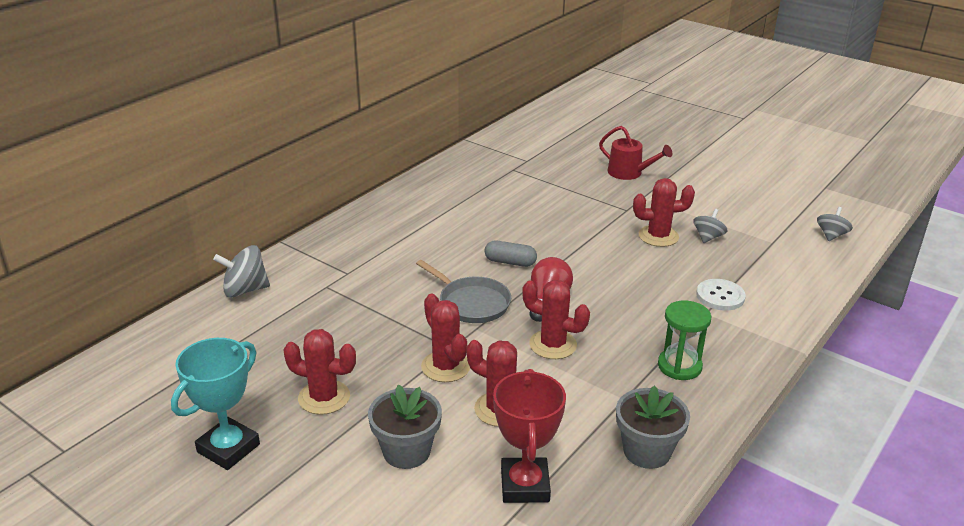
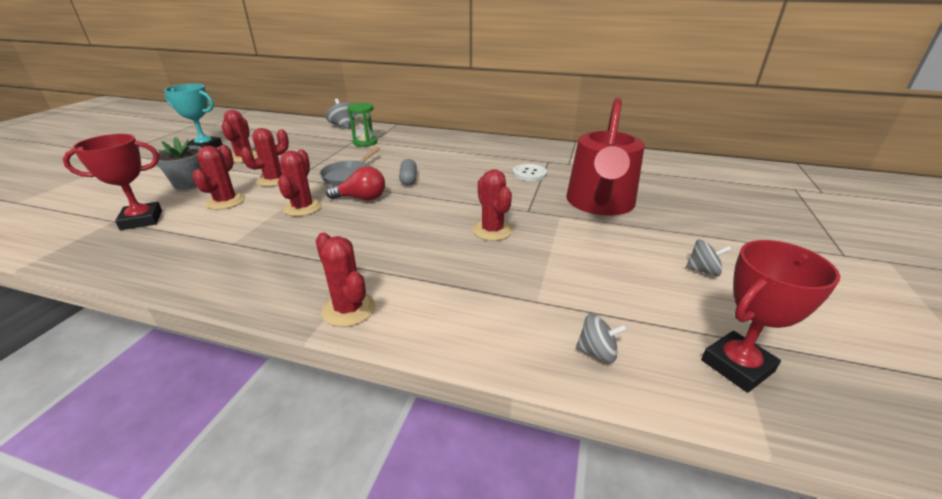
camera: 70 degrees right, 0 degrees up
red watering can [599,126,673,180] -> red watering can [567,98,645,216], size x2.01
grey flower pot [616,385,690,469] -> none
green hourglass [658,301,711,380] -> green hourglass moved to [347,103,377,147]
grey spinning top [694,209,727,243] -> grey spinning top moved to [686,240,731,276]
white button [696,279,746,311] -> white button moved to [513,164,547,181]
none -> red cactus [316,233,375,327]
none -> red trophy [701,240,840,393]

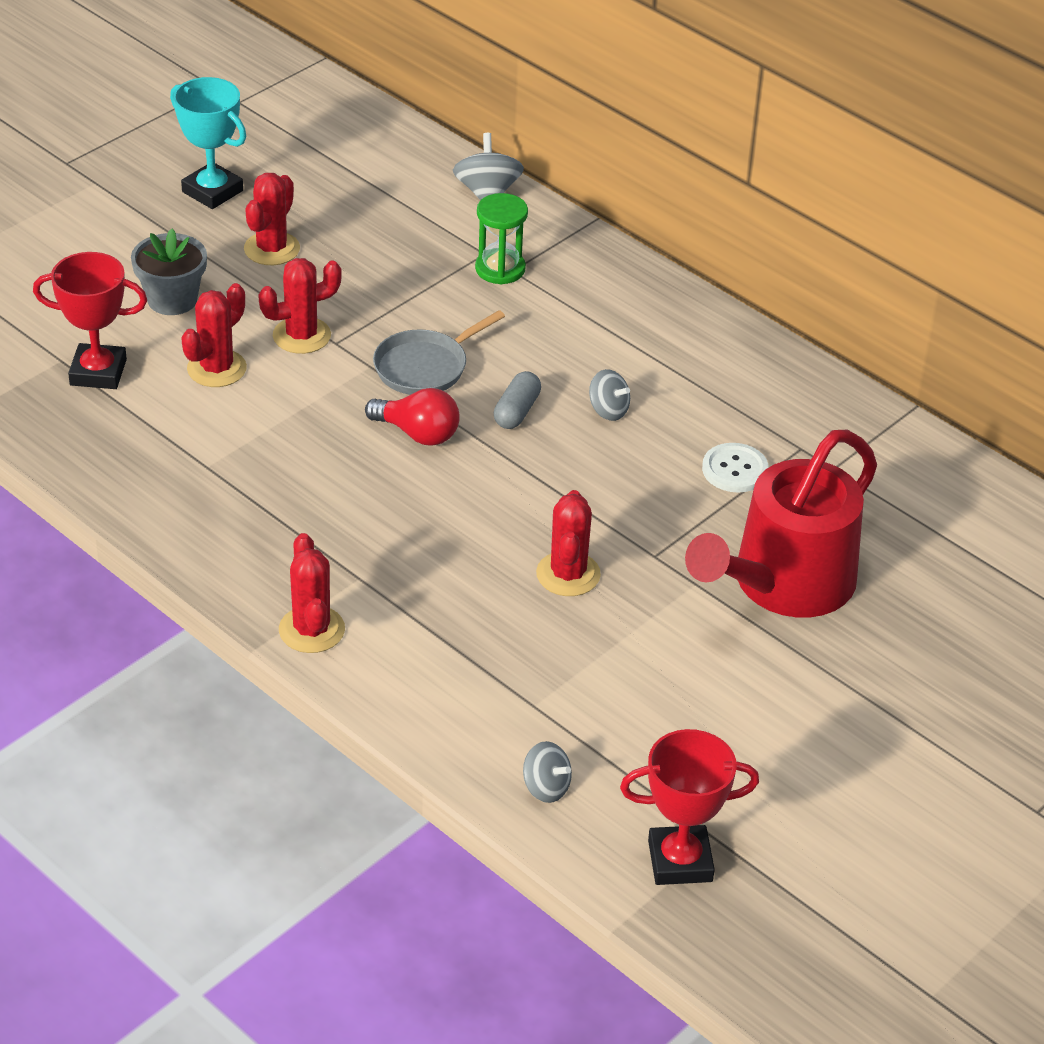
camera: 25 degrees right, 10 degrees up
red cactus [278,150,322,216] -> none
grey spinning top [686,240,731,276] -> grey spinning top moved to [589,369,630,421]

